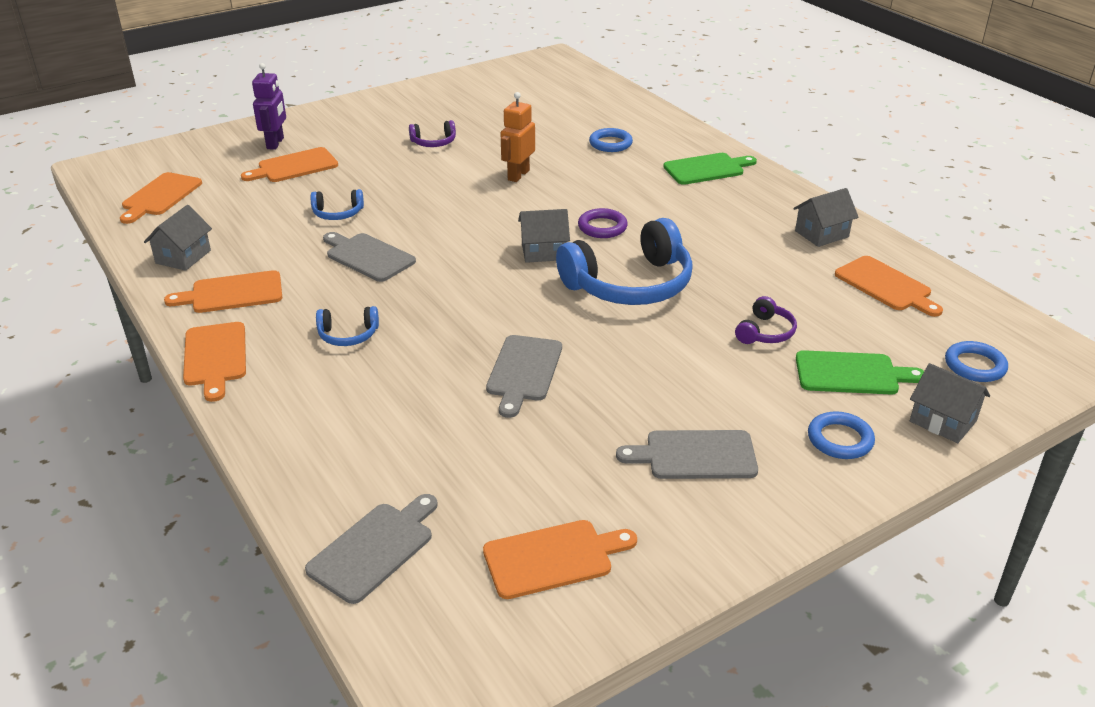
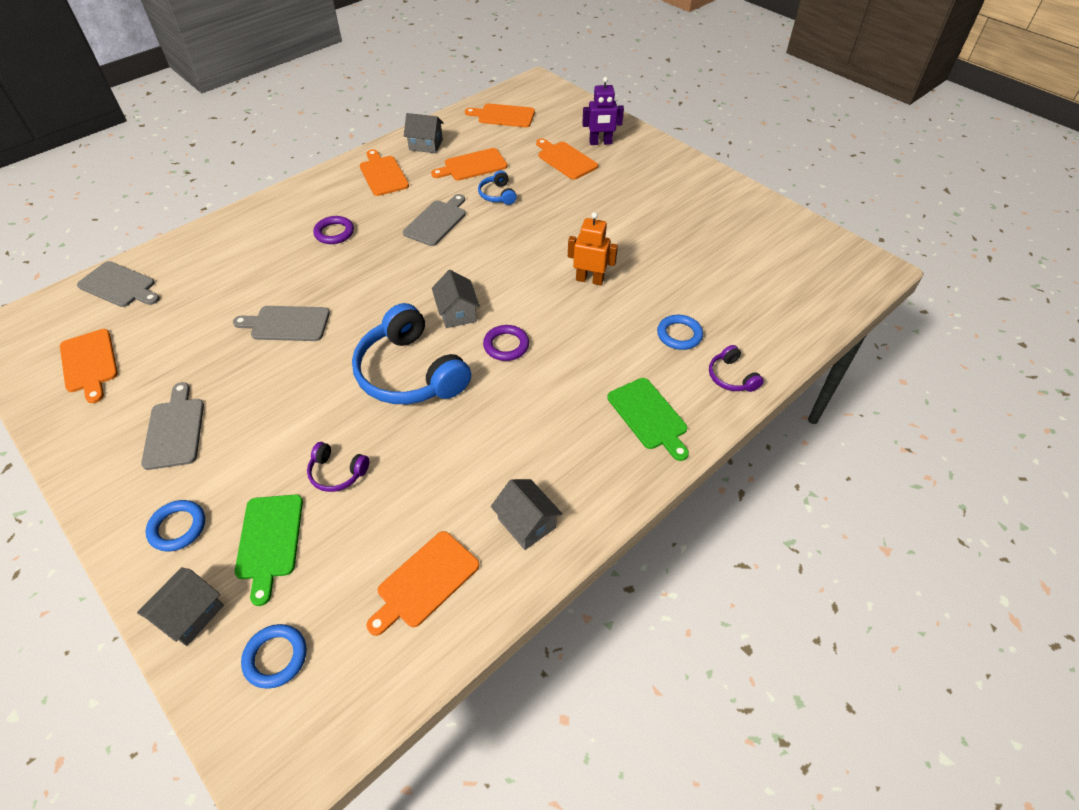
camera: 80 degrees right, 15 degrees up
orange cutting board [183,322,246,402] -> orange cutting board moved to [431,148,508,181]
blue headphones [316,306,379,346] -> purple ring [313,216,354,244]
purple headphones [409,120,456,147] -> purple headphones moved to [709,345,764,392]

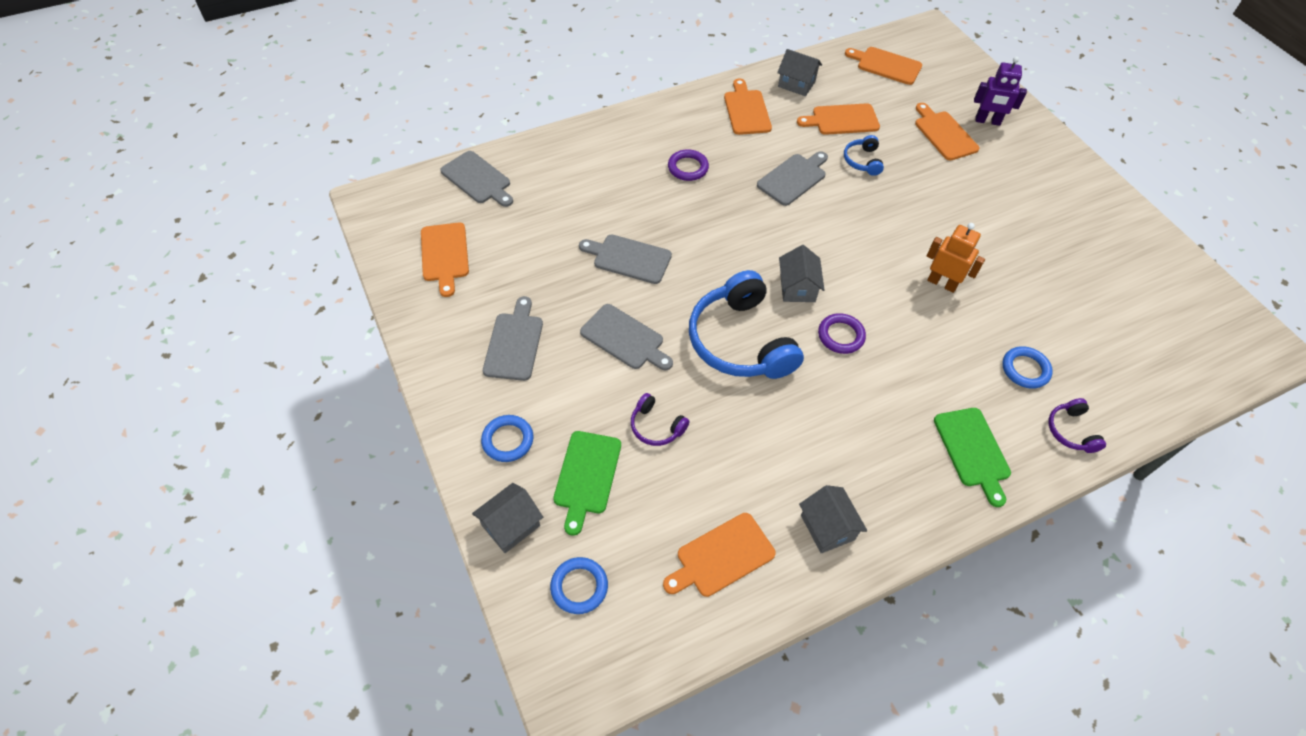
camera: 15 degrees right, 5 degrees up
none -> grey cutting board [580,304,673,370]

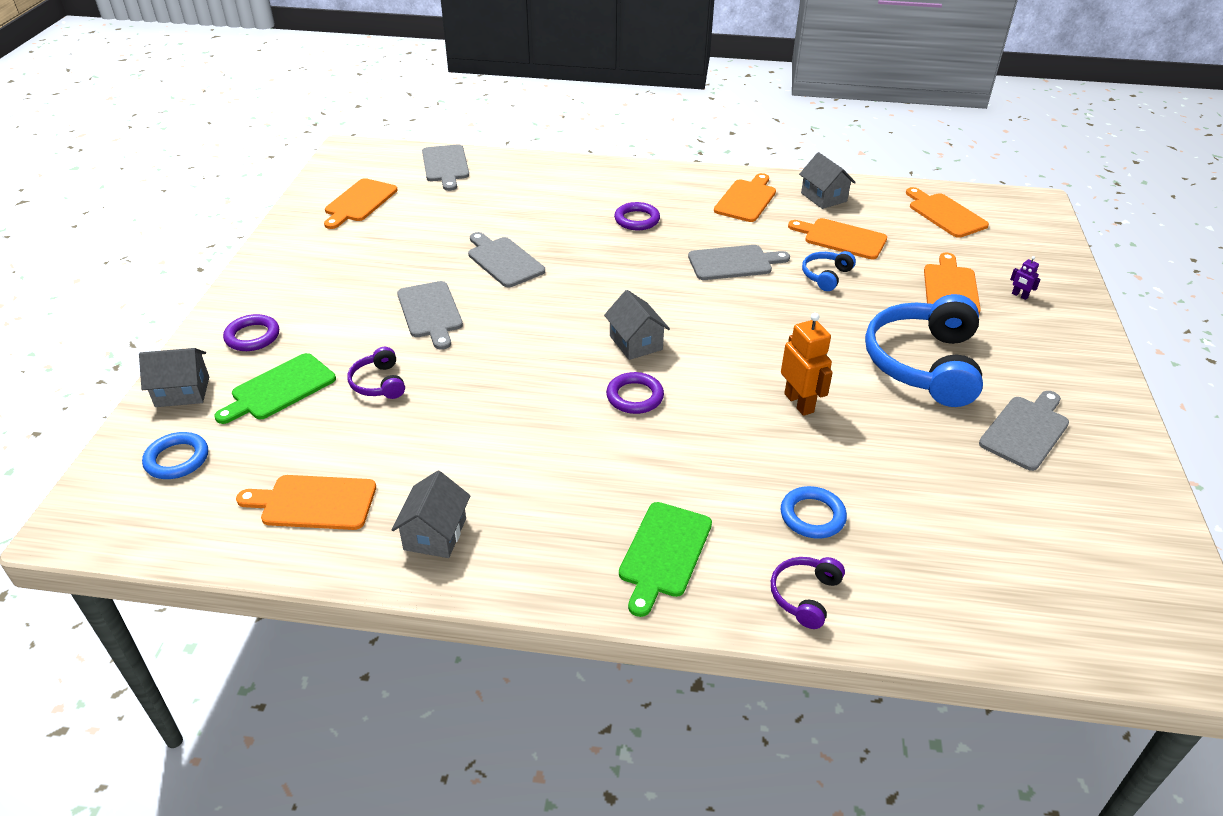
camera: 35 degrees right, 15 degrees down
blue ring [481,415,534,462] -> purple ring [223,314,279,351]
grey cutting board [483,296,543,381] -> grey cutting board moved to [979,391,1069,471]
blue headphones [689,270,804,379] -> blue headphones moved to [865,294,983,407]
grey house [779,245,824,302] -> grey house turned 60 degrees counterclockwise [604,290,670,360]
purple robot [974,57,1027,126] -> purple robot [1010,256,1041,300], size x0.48

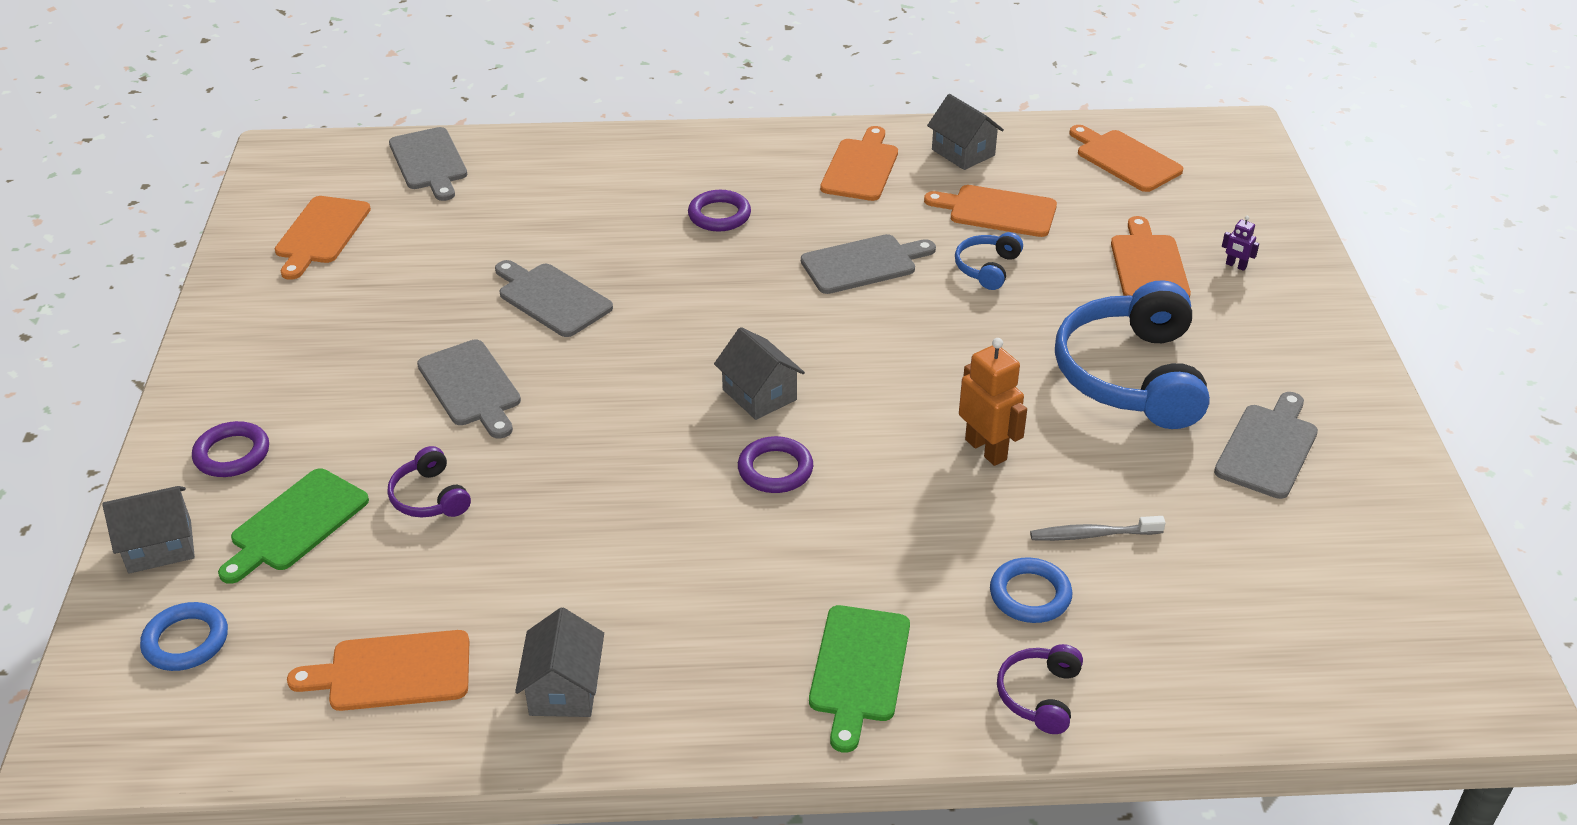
camera: 10 degrees left, 0 degrees up
none -> grey toothbrush [1030,516,1166,541]

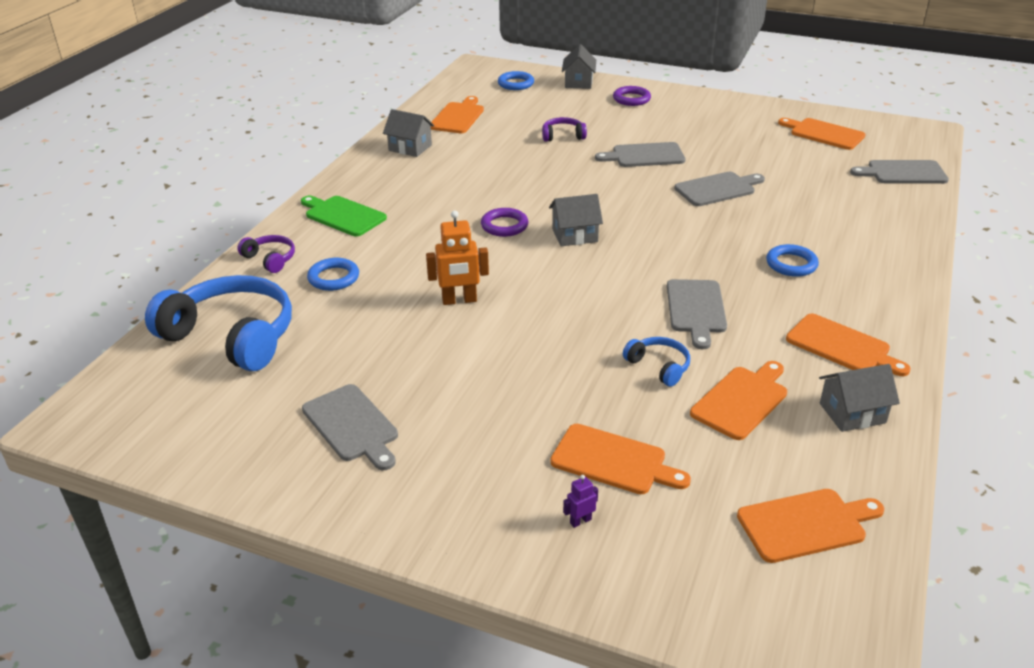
camera: 115 degrees right, 5 degrees down
green cutting board [218,468,369,584] -> none
purple ring [688,190,751,232] -> blue ring [766,244,819,277]
grey toothbrush [1030,516,1166,541] -> none
blue headphones [1055,280,1210,429] -> blue headphones moved to [145,275,292,371]

